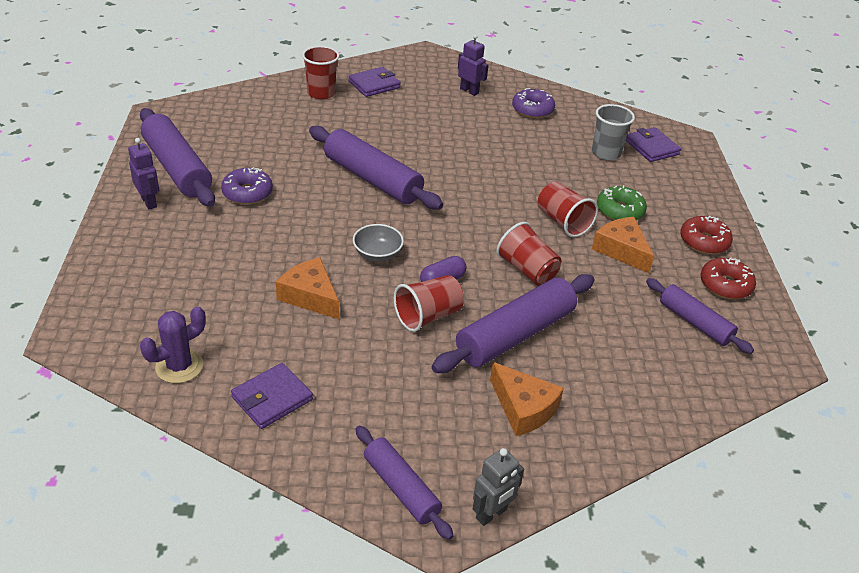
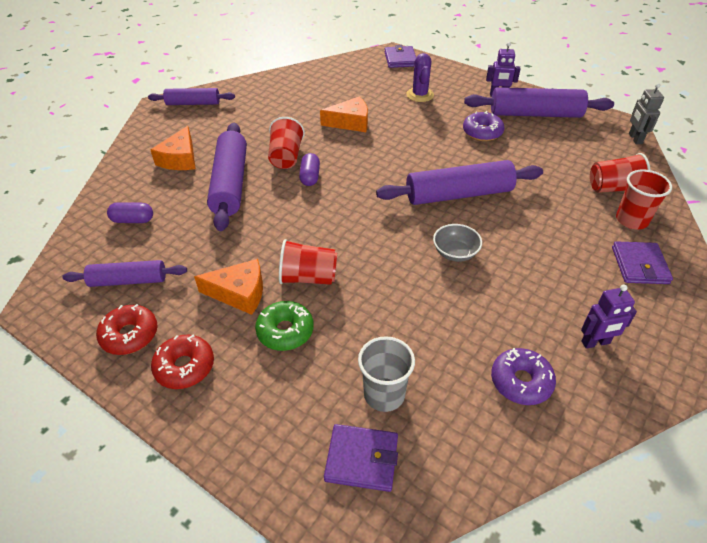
camera: 130 degrees right, 5 degrees up
purple cactus [140,307,206,383] -> purple cactus moved to [406,53,434,102]
purple wallet [231,363,313,429] -> purple wallet moved to [385,45,416,68]
grey bowl [353,224,404,262] -> grey bowl moved to [433,224,482,262]
grey robot [473,448,524,526] -> grey robot moved to [629,83,664,144]
orange cheese [490,362,564,436] -> orange cheese turned 75 degrees counterclockwise [151,126,196,170]
red cup [496,222,561,285] -> red cup moved to [590,153,651,193]
none -> purple capsule [107,202,153,223]

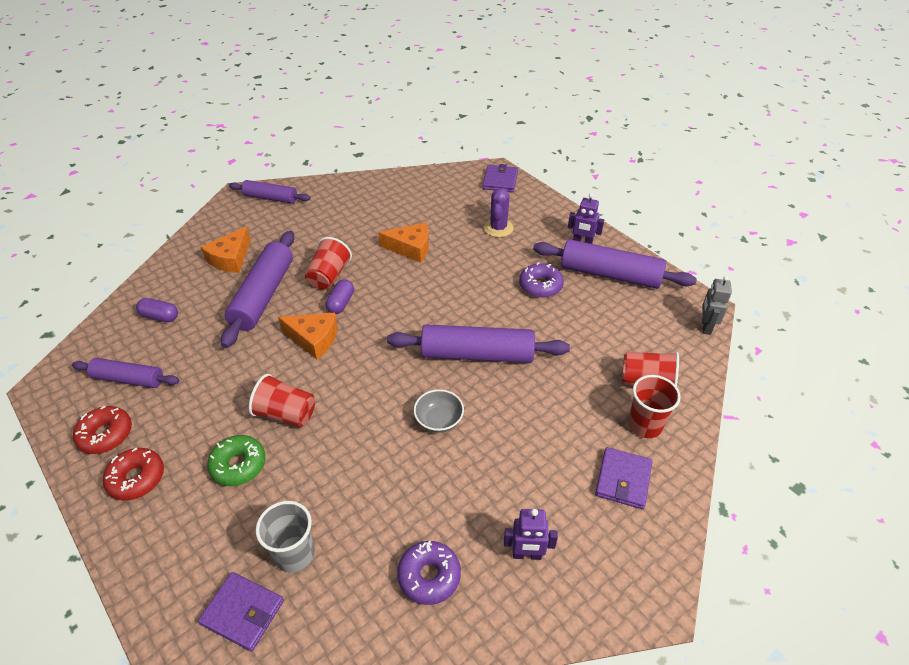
camera: 15 degrees right, 0 degrees up
orange cheese [194,259,263,315] -> orange cheese moved to [278,313,338,359]

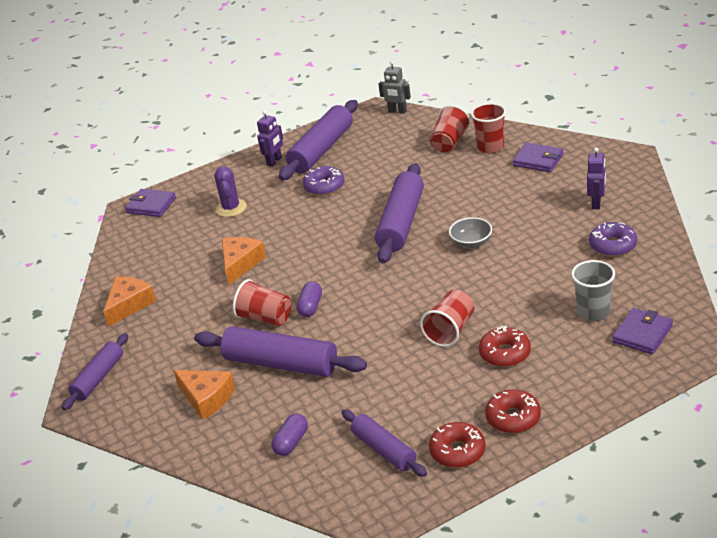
camera: 75 degrees left, 10 degrees down
purple rolling pin [72,358,180,388] -> purple rolling pin turned 60 degrees counterclockwise [342,409,427,477]
green donut [207,435,266,486] -> red donut [479,325,531,367]
orange cheese [278,313,338,359] -> orange cheese moved to [103,276,156,327]
purple capsule [326,279,354,314] -> purple capsule turned 75 degrees clockwise [296,281,322,317]
purple cactus [484,188,513,237] -> purple cactus turned 60 degrees clockwise [214,166,247,217]

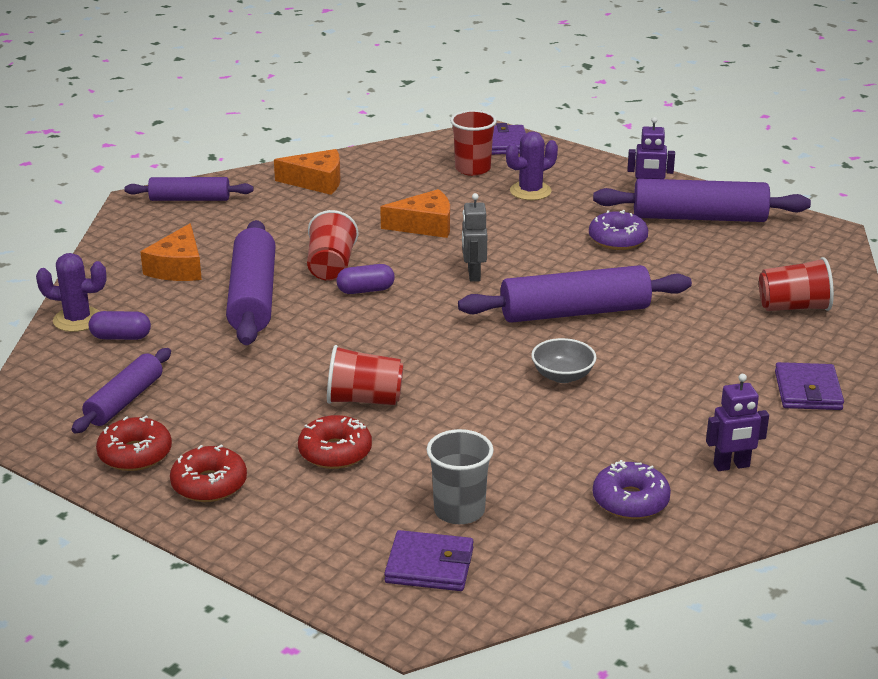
camera: 60 degrees right, 5 degrees down
grey robot [379,61,411,114] -> grey robot moved to [462,193,487,282]
red cup [471,103,506,153] -> red cup moved to [450,110,497,176]
none -> purple cactus [36,253,106,332]

